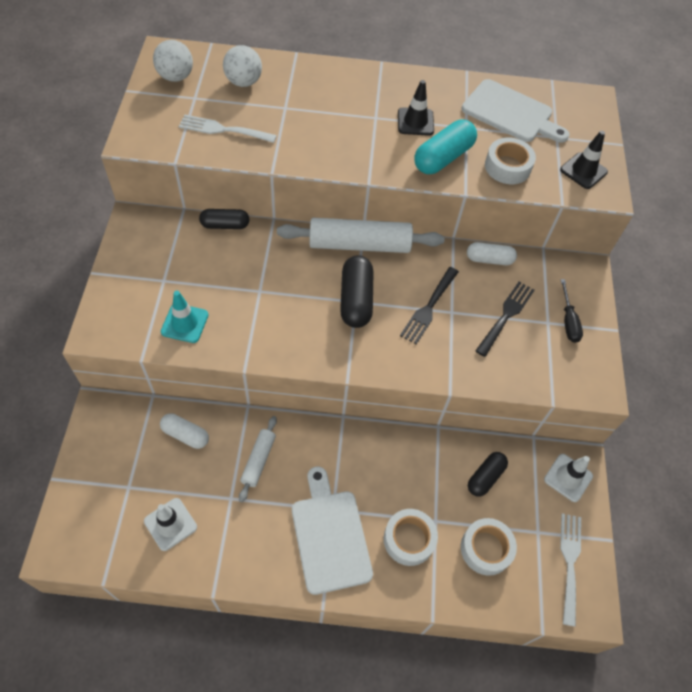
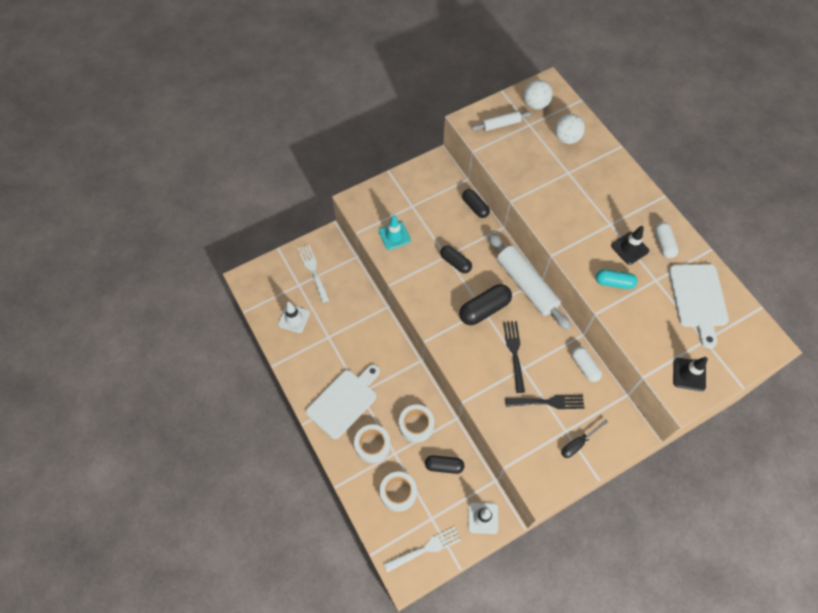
camera: 60 degrees right, 5 degrees up
white capsule [160,413,209,449] -> white capsule moved to [655,222,679,258]
white fork [179,114,277,143] -> white fork moved to [298,245,329,303]
white rolling pin [239,416,277,502] -> white rolling pin moved to [471,111,532,131]
black fork [400,267,459,344] -> black fork turned 90 degrees clockwise [503,321,525,393]
turquoise capsule [414,119,477,174] -> turquoise capsule [596,269,637,289], size x0.65
white tape [485,138,536,184] -> white tape moved to [399,405,434,443]
none -> black capsule [440,245,472,273]

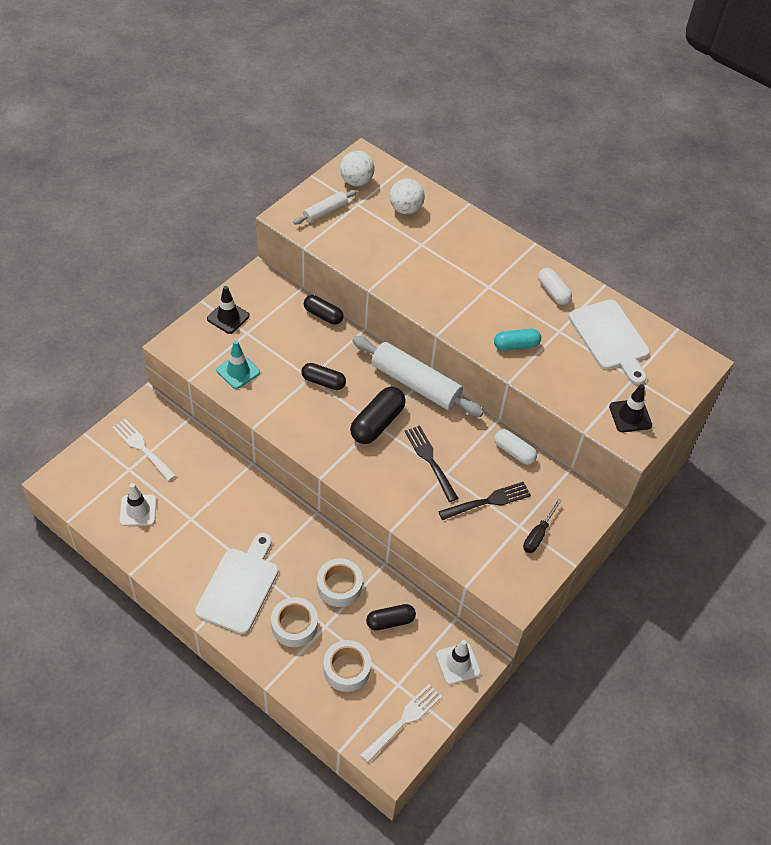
camera: 25 degrees left, 10 degrees down
black traffic cone [611,226,649,265] -> black traffic cone moved to [207,286,250,334]

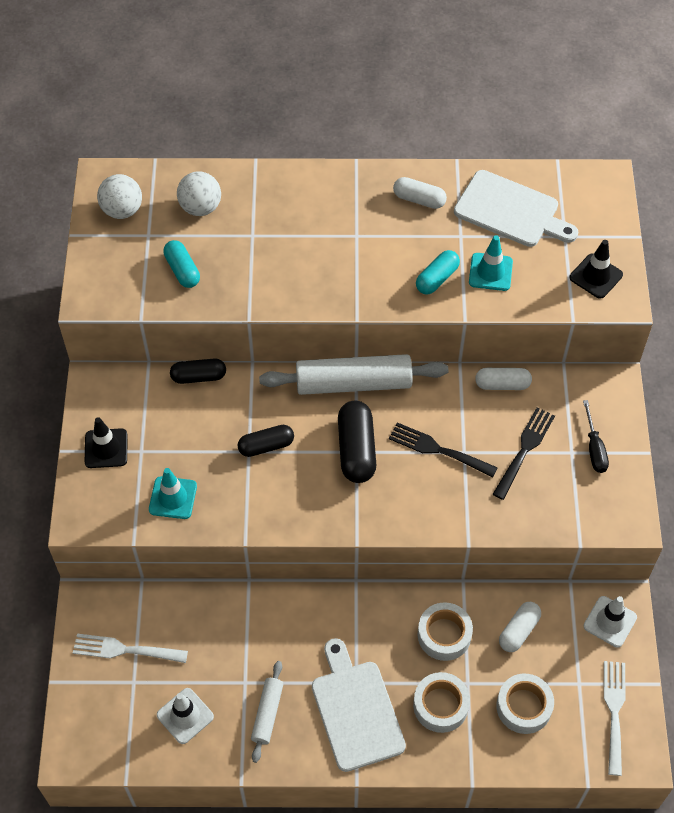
camera: 35 degrees left, 5 degrees up
white rolling pin [293,190,357,224] -> white rolling pin moved to [251,661,283,763]
black capsule [366,604,416,631] -> white capsule [499,602,541,652]
none -> turquoise capsule [163,240,200,288]
none -> turquoise traffic cone [469,235,513,291]

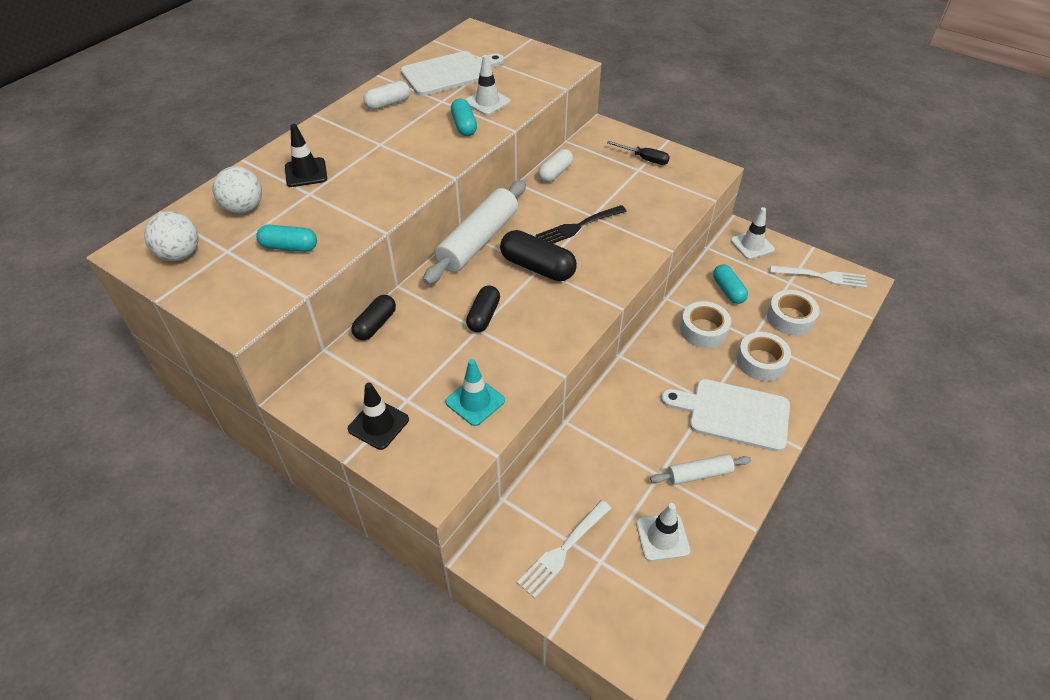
camera: 55 degrees left, 10 degrees down
white rolling pin [251,661,283,763] -> white rolling pin turned 60 degrees counterclockwise [650,454,751,485]
turquoise traffic cone [469,235,513,291] -> white traffic cone [465,55,511,115]
black fork [493,407,555,500] -> none
white capsule [499,602,541,652] -> turquoise capsule [713,264,748,304]
black traffic cone [570,240,623,299] -> black traffic cone moved to [285,124,327,187]
white fork [604,661,626,776] -> white fork turned 150 degrees clockwise [770,266,867,288]

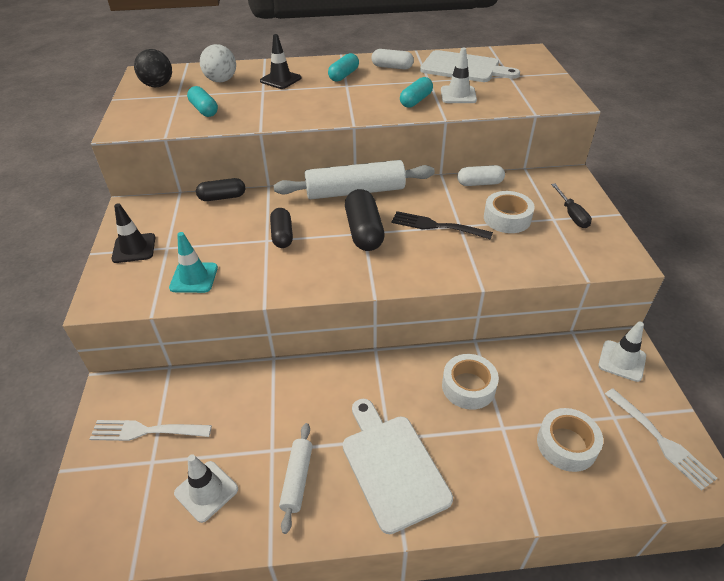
camera: 50 degrees right, 5 degrees down
white ball [144,211,199,261] -> black ball [134,49,172,87]
black capsule [466,285,500,332] -> black capsule turned 75 degrees counterclockwise [270,208,293,248]
white rolling pin [650,454,751,485] -> white rolling pin turned 60 degrees clockwise [279,423,313,534]
turquoise capsule [713,264,748,304] -> turquoise capsule moved to [328,53,359,82]
white tape [736,332,791,381] -> white tape moved to [484,191,535,233]

